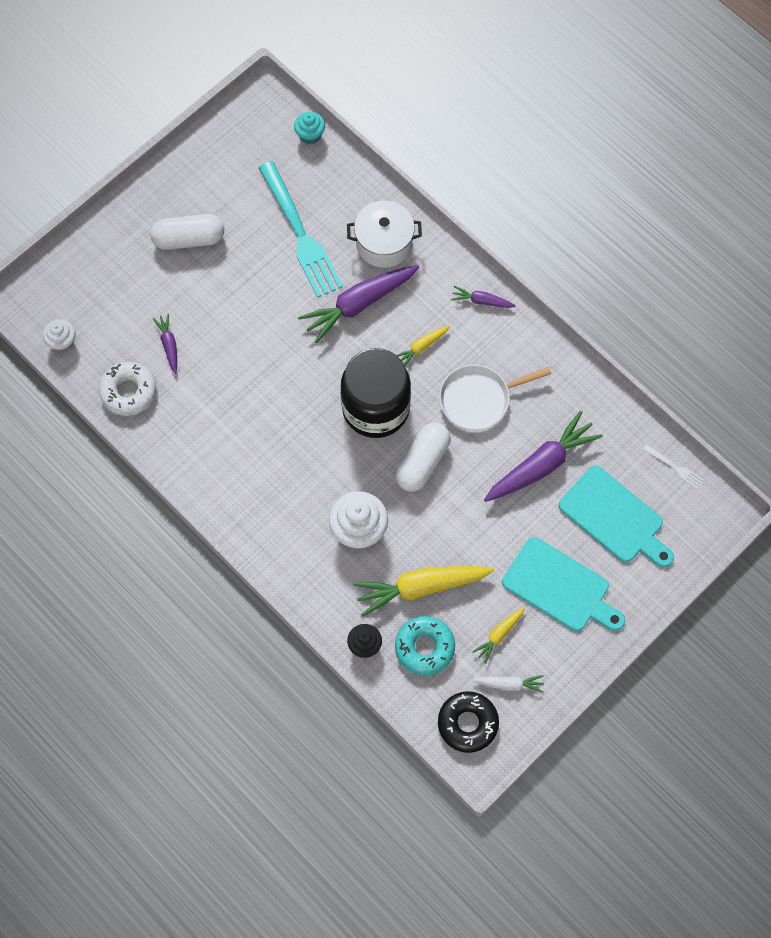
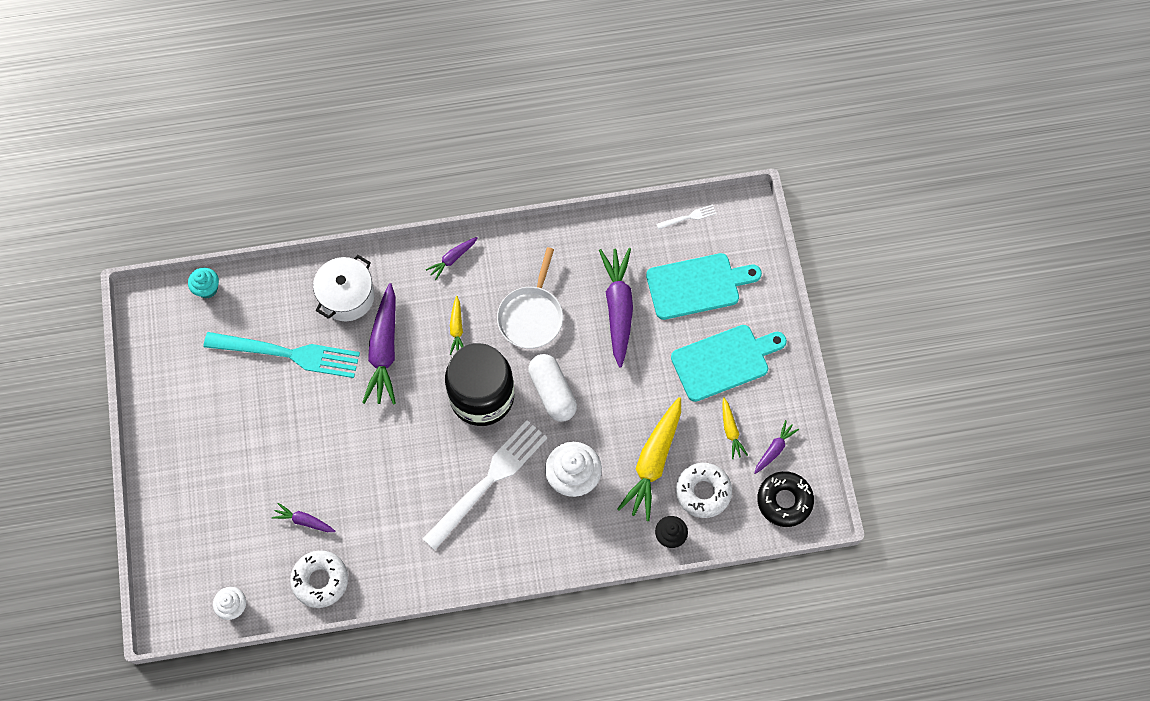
camera: 55 degrees left, 0 degrees up
white capsule [150,214,224,250] -> none
turquoise donut [395,616,455,676] -> white donut [676,463,732,518]
white carrot [473,675,543,693] -> purple carrot [755,420,799,474]
none -> white fork [423,420,547,550]

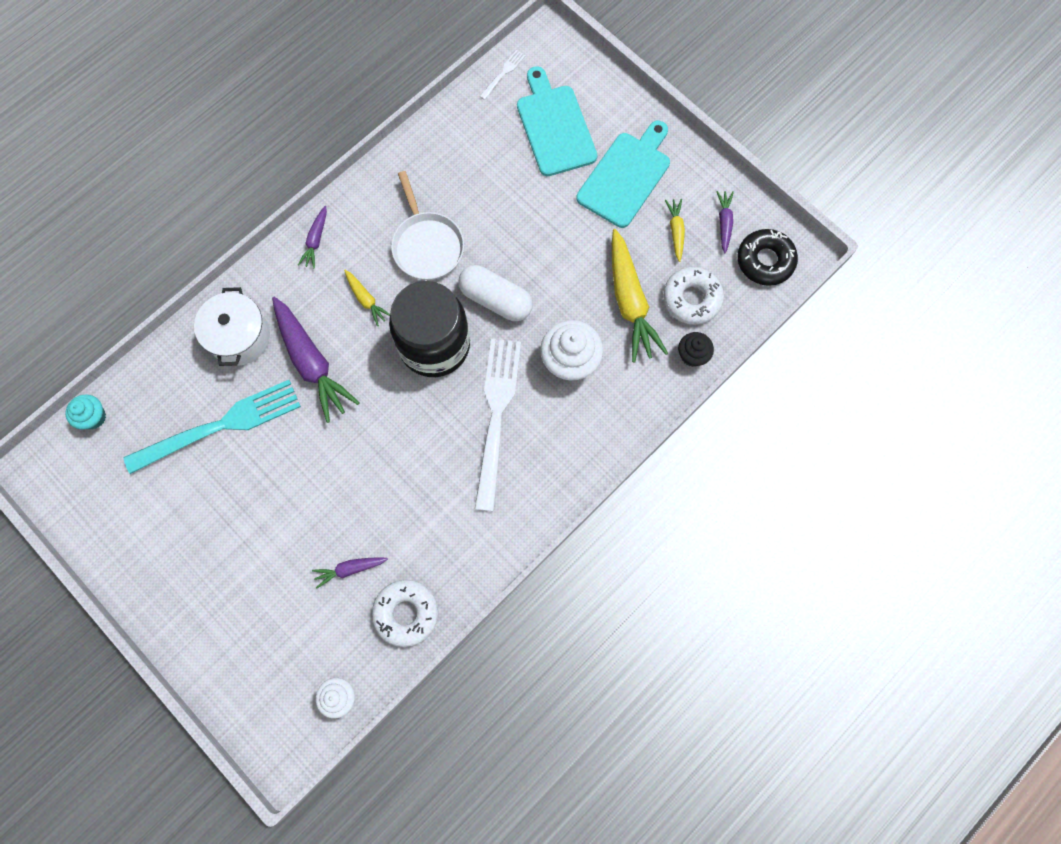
camera: 35 degrees left, 5 degrees up
purple carrot [599,248,633,368] -> none
turquoise cutting board [646,253,762,320] -> turquoise cutting board turned 60 degrees counterclockwise [517,66,597,176]
yellow carrot [722,397,748,459] -> yellow carrot turned 135 degrees counterclockwise [665,199,685,262]

